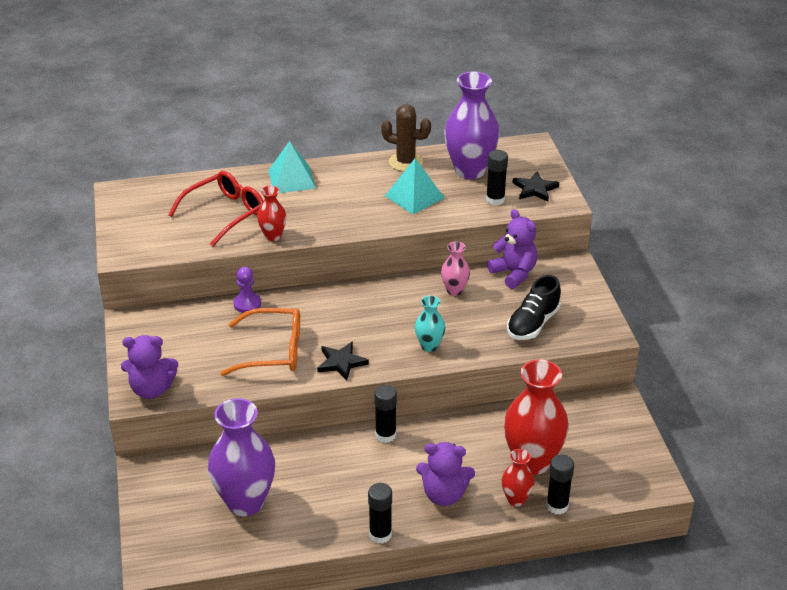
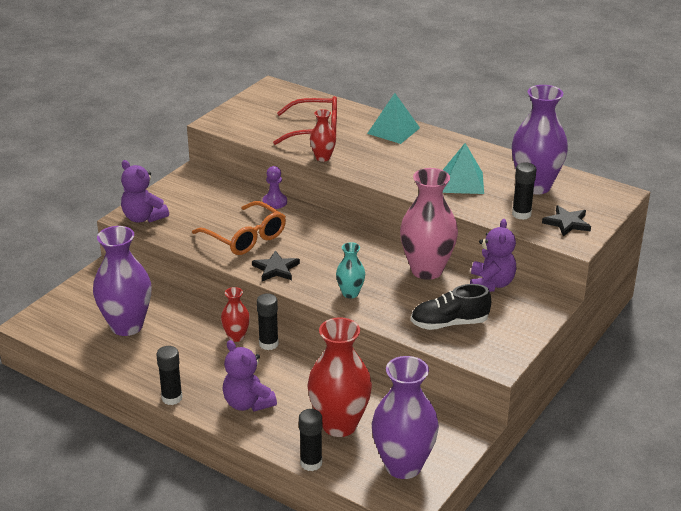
camera: 45 degrees right, 5 degrees down
brown cactus [381,104,431,171] -> none
pink vase [441,242,470,296] -> pink vase [400,168,458,280], size x2.00
red vase [502,449,535,506] -> red vase moved to [221,287,250,342]
none -> purple vase [372,356,439,479]

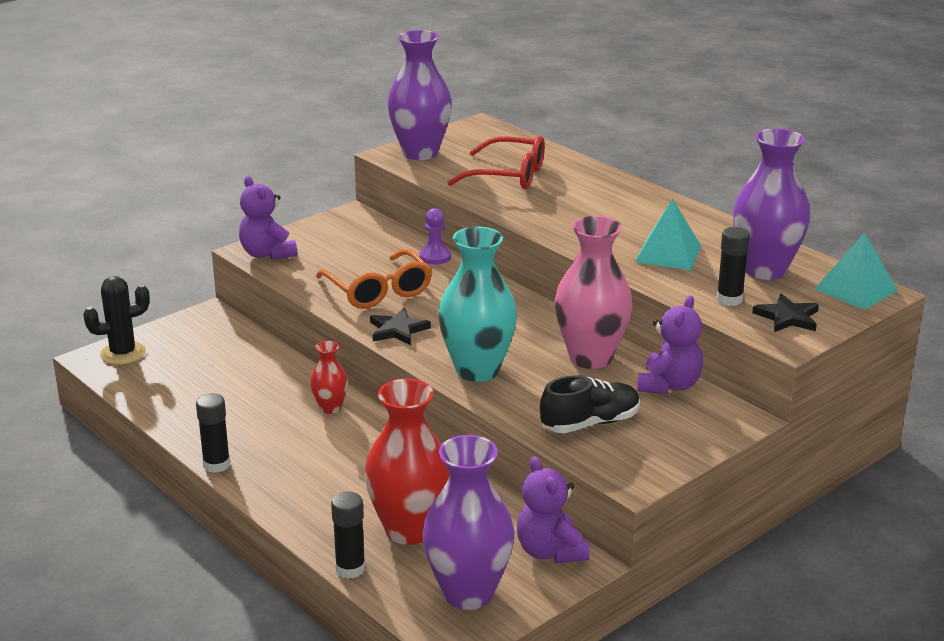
camera: 15 degrees right, 5 degrees down
purple vase [93,226,152,336] -> purple vase moved to [387,30,452,160]
purple teddy bear [223,340,277,412] -> purple teddy bear moved to [517,456,590,563]
black glue stick [257,293,279,350] -> none
red vase [310,109,336,162] -> none
turquoise vase [336,242,365,298] -> turquoise vase [438,227,517,382], size x2.00
turquoise pyramid [367,93,420,144] -> turquoise pyramid moved to [815,232,898,310]
black shoe [411,284,491,330] -> black shoe turned 150 degrees clockwise [540,375,640,433]
none -> black cactus [83,276,150,365]

